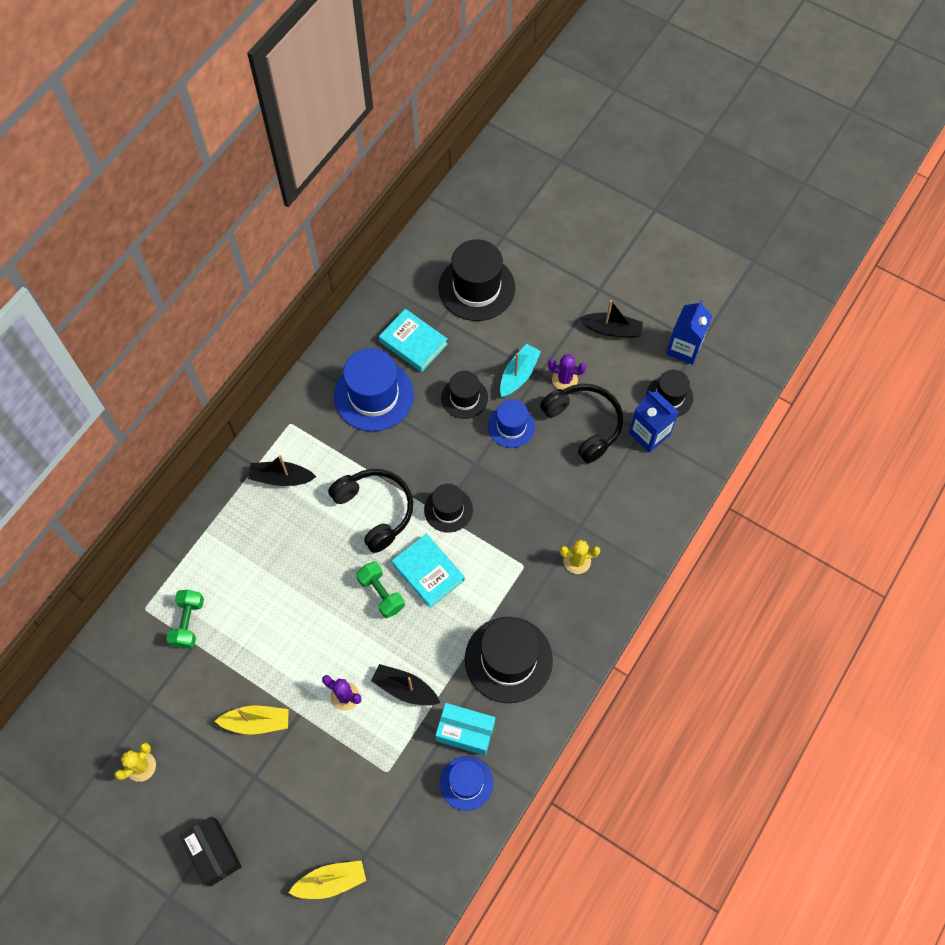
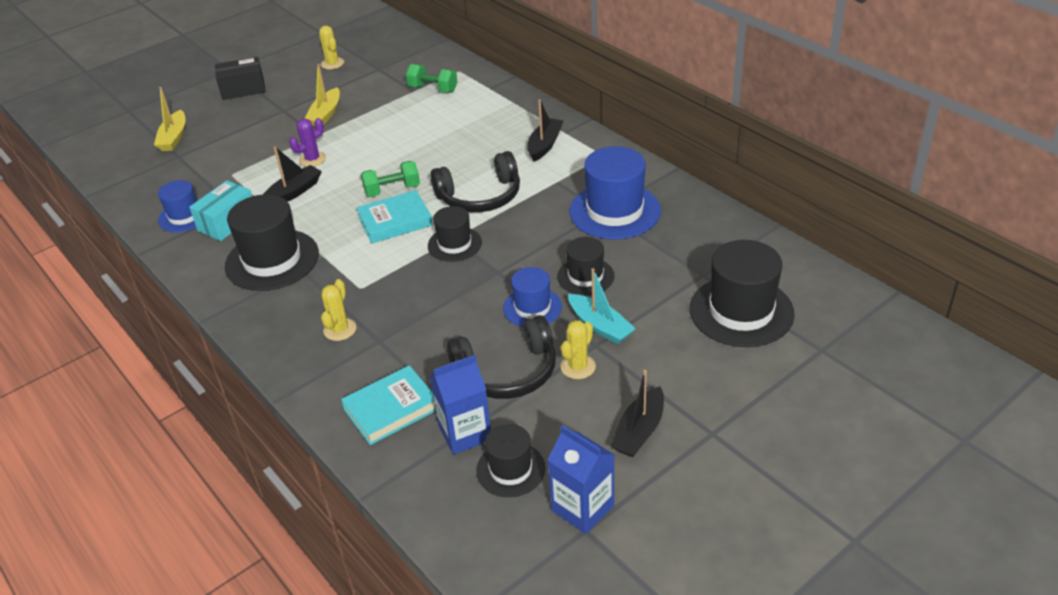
camera: 110 degrees right, 25 degrees down
turquoise book [379,309,448,372] -> turquoise book moved to [341,365,436,445]
purple cactus [548,354,587,390] -> yellow cactus [561,320,596,379]

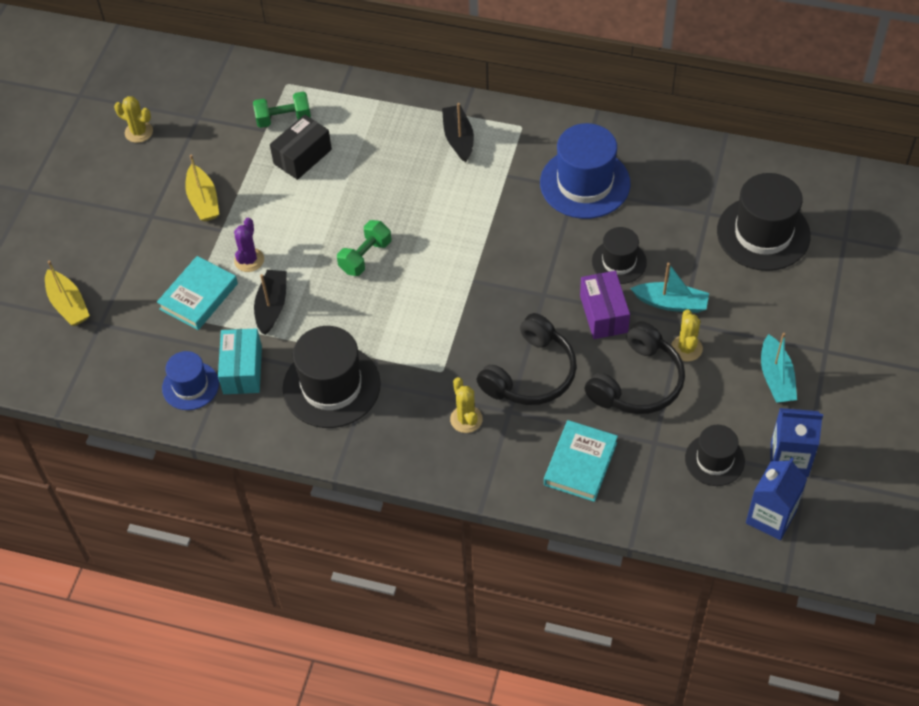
camera: 35 degrees left, 15 degrees up
black box [215,57,266,100] -> black box moved to [270,114,332,180]
turquoise book [356,190,433,243] -> turquoise book moved to [157,256,238,330]
black hat [428,206,482,262] -> none
black headphones [430,151,520,212] -> black headphones moved to [477,313,577,405]
blue carton [430,355,491,455] -> blue carton moved to [746,457,807,540]
blue hat [503,267,562,327] -> purple box [580,271,630,339]
black boat [611,370,664,457] -> turquoise boat [761,333,797,403]

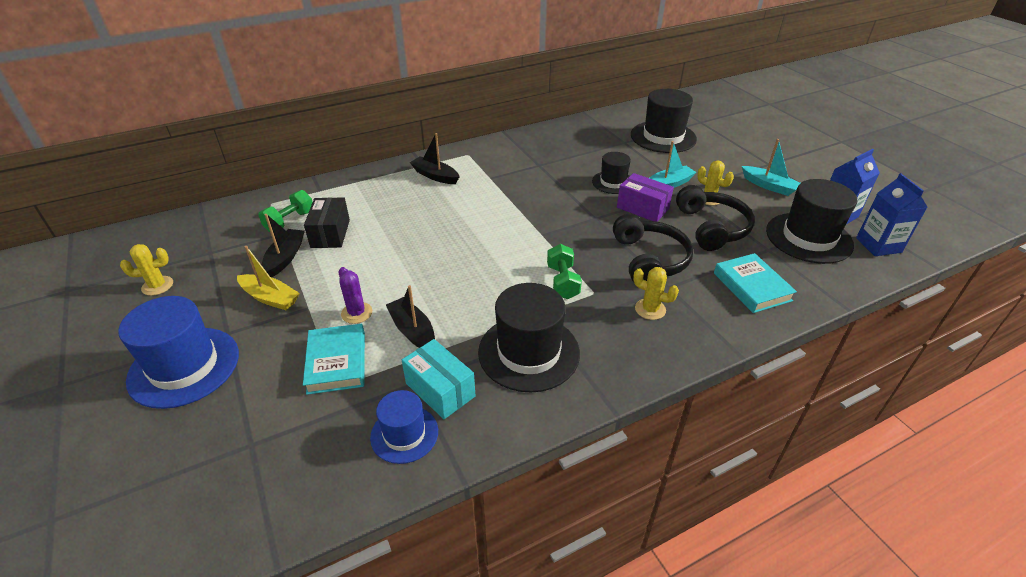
camera: 45 degrees left, 15 degrees down
yellow boat [45,261,90,326] -> none
green dumbbell [337,220,391,276] -> green dumbbell moved to [547,244,582,299]
blue hat [540,123,630,219] -> blue hat moved to [118,296,239,409]
black hat [685,425,745,486] -> black hat [766,179,857,264], size x1.71
none -> black boat [262,214,305,277]

